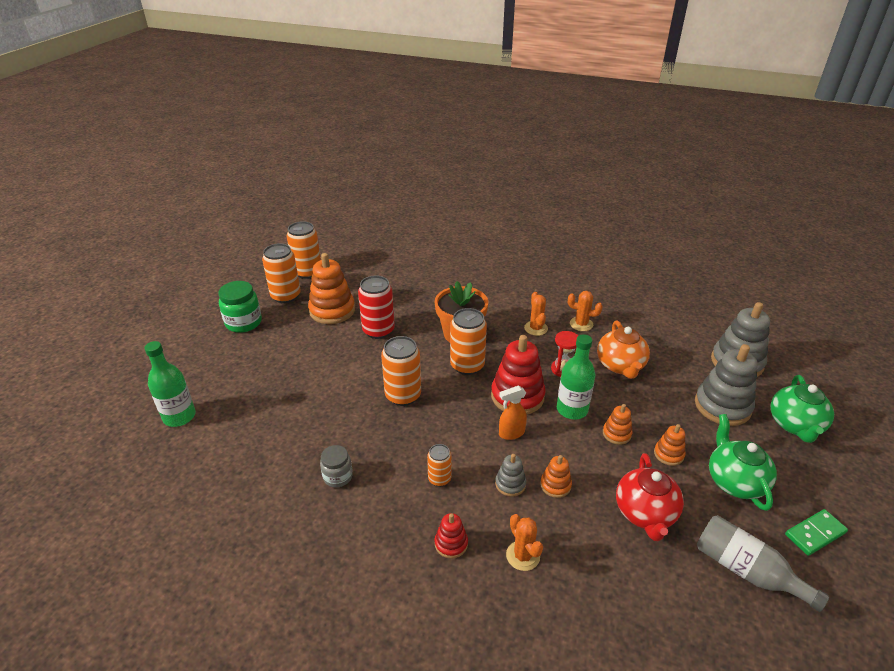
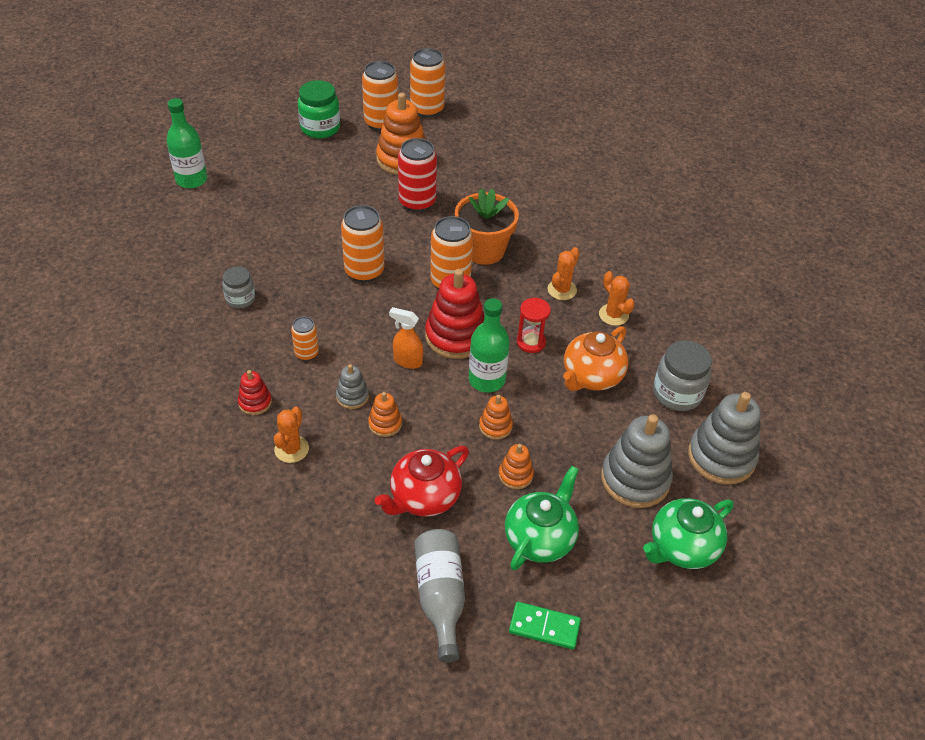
camera: 40 degrees right, 10 degrees up
none -> grey jar [653,340,712,411]

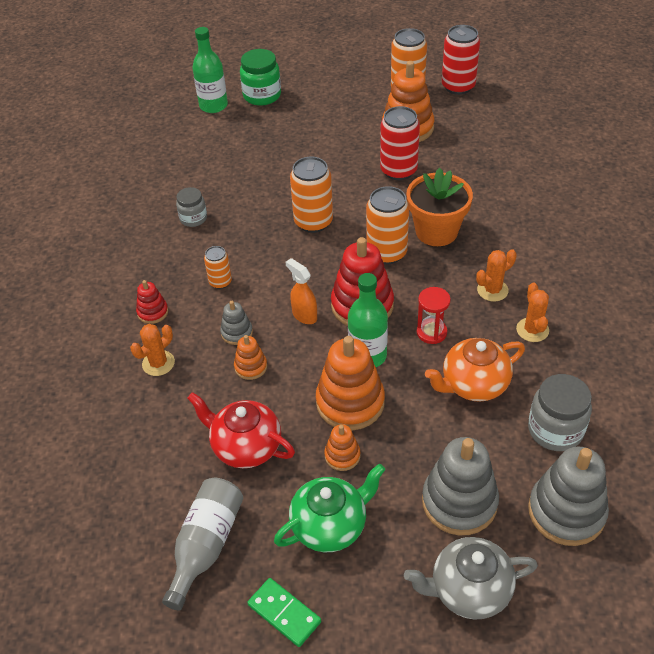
camera: 30 degrees right, 0 degrees up
green jar [298,80,340,138] -> green jar moved to [240,49,281,106]
red teapot [375,446,469,517] -> red teapot turned 45 degrees clockwise [187,392,295,468]
orange can [410,48,445,118] -> red can [442,25,480,95]
orange stacking toy [479,395,513,440] -> orange stacking toy [316,336,385,430], size x2.00
green teapot [643,498,734,569] -> grey teapot [404,537,538,620]

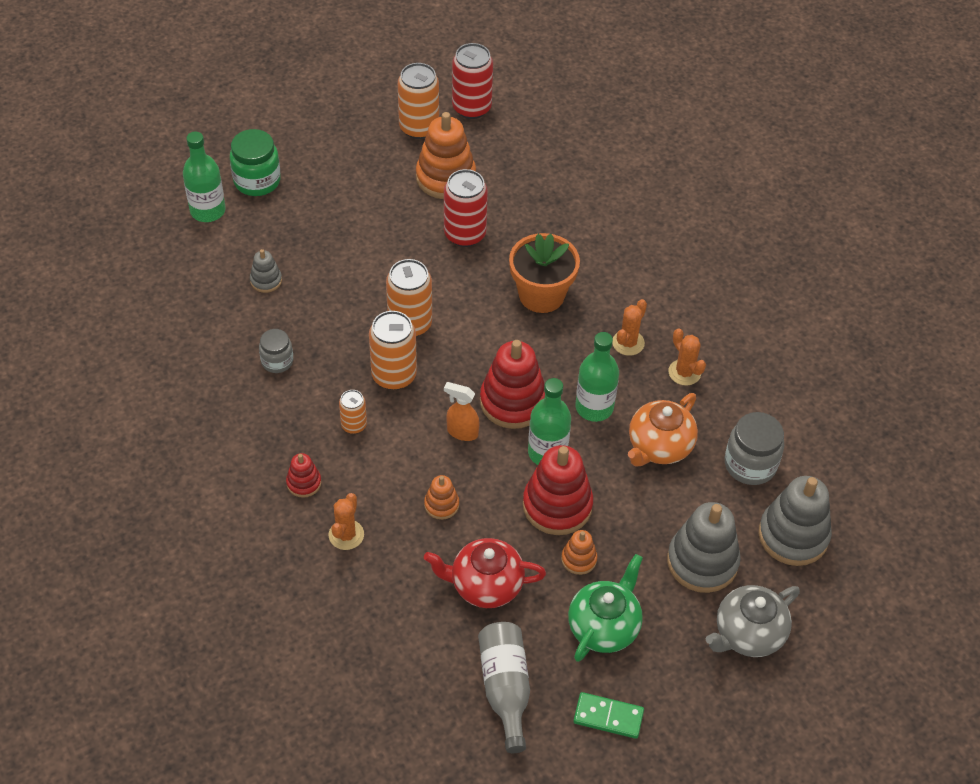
camera: 30 degrees left, 5 degrees up
grey stacking toy [220,301,253,345] -> grey stacking toy moved to [250,249,282,293]
orange stacking toy [316,336,385,430] -> red stacking toy [523,445,593,535]
orange can [366,186,409,264] -> orange can moved to [369,311,417,390]
red hourglass [417,287,451,344] -> green bottle [575,332,619,422]

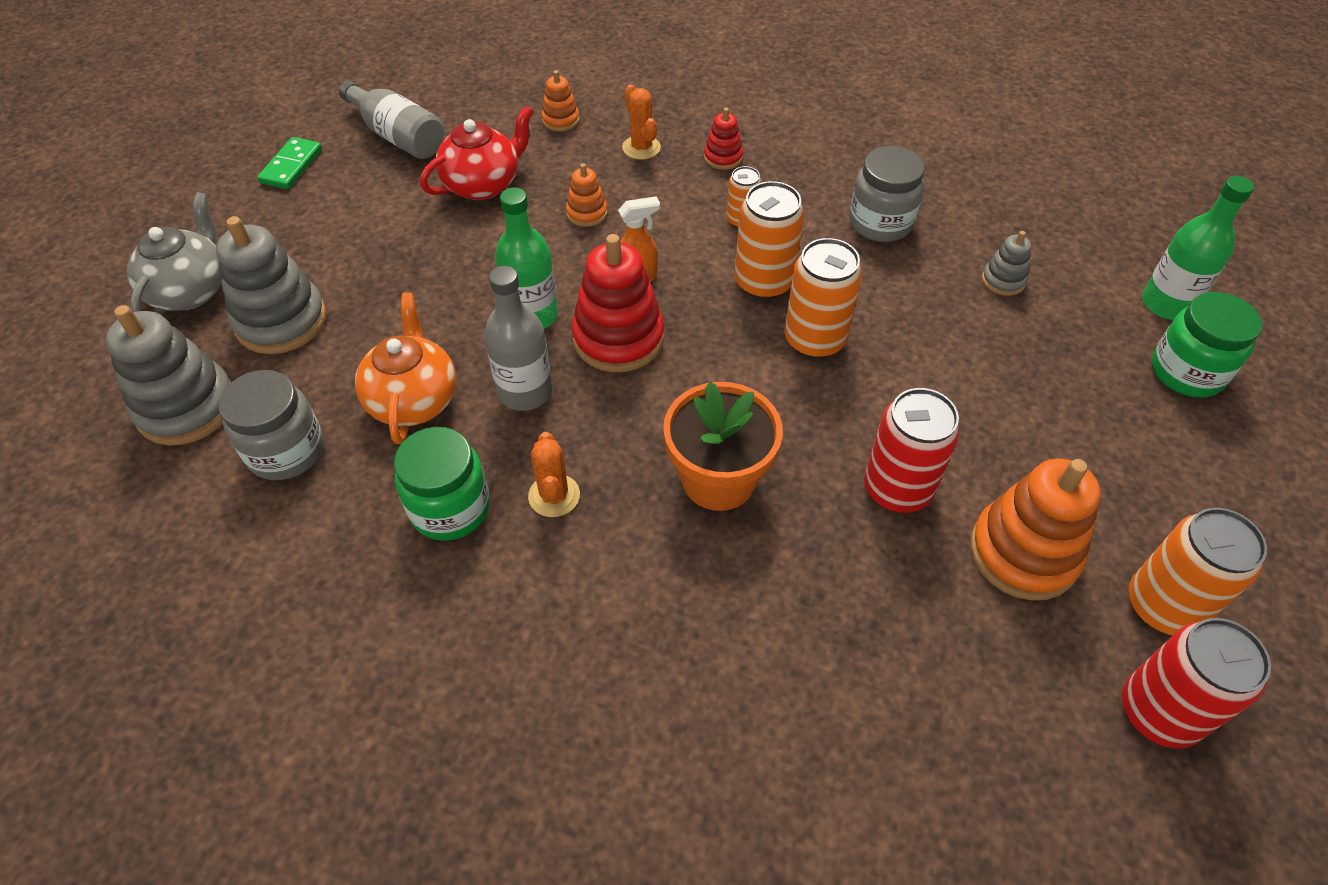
camera: 140 degrees right, 0 degrees up
grey jar [259,329,293,373] -> grey jar [849,146,925,242], size x1.59
red stacking toy [523,445,593,535] -> none
orange stacking toy [561,530,597,575] -> orange stacking toy moved to [541,70,580,132]
green teapot [568,554,643,662] -> none
green domino [574,692,644,739] -> green domino turned 45 degrees counterclockwise [257,137,322,189]
green bottle [575,332,619,422] -> grey bottle [484,266,552,411]
orange cactus [668,328,706,386] -> green jar [394,427,490,541]

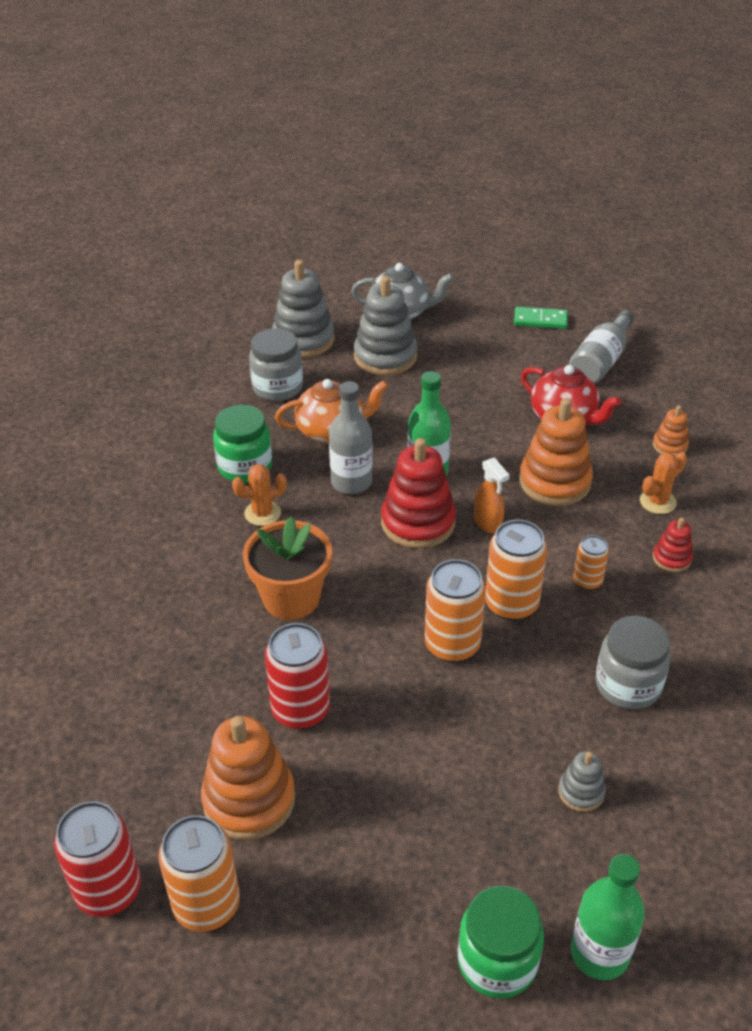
camera: 80 degrees right, 10 degrees down
orange stacking toy [566,163,607,227] -> orange stacking toy [519,398,593,506], size x2.00

